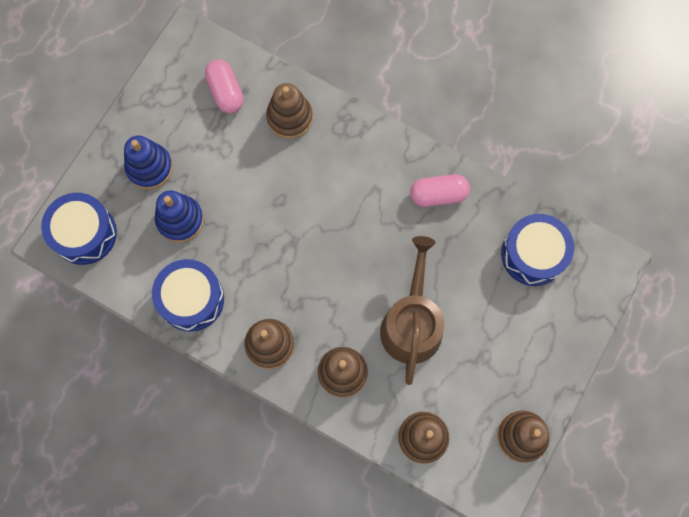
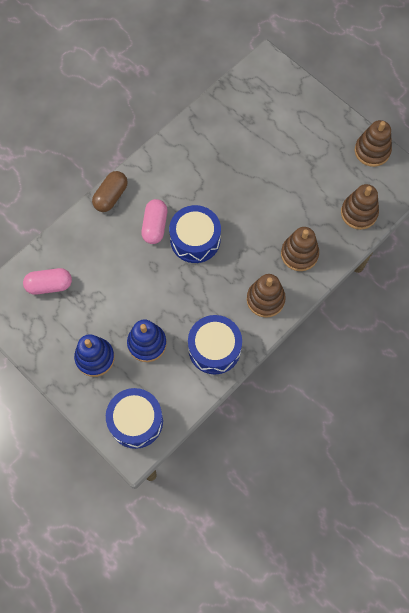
camera: 75 degrees left, 5 degrees down
brown stacking toy [266,83,313,139] -> none
brown watering can [380,236,444,385] -> none
pink capsule [410,174,470,207] -> pink capsule moved to [141,199,167,244]
blue drum [501,214,574,286] -> blue drum moved to [169,205,221,263]
none -> brown capsule [92,171,128,212]

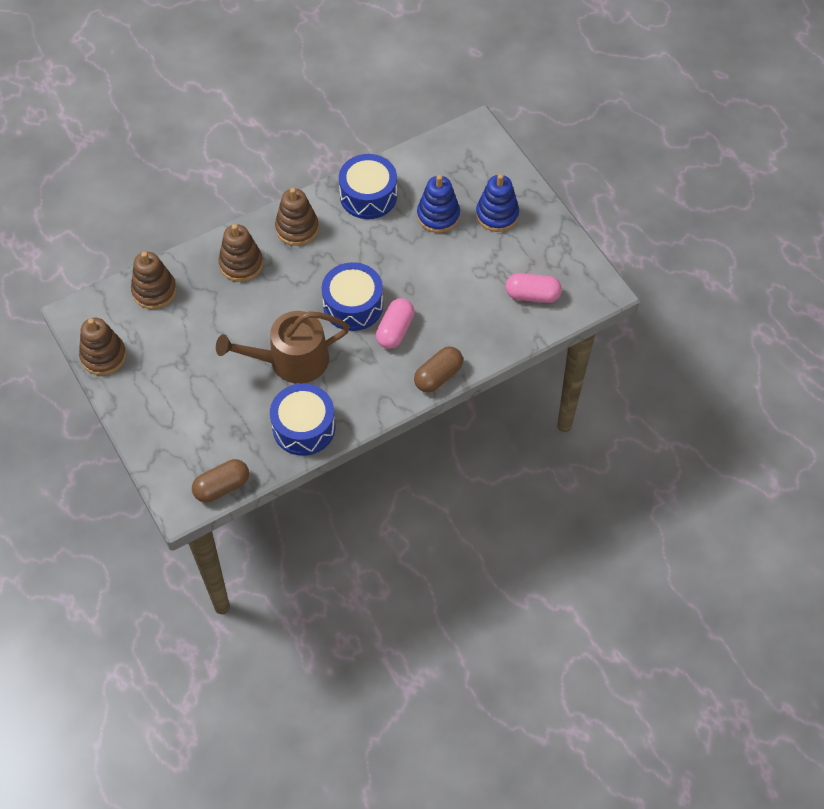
camera: 165 degrees left, 10 degrees down
blue drum [106,388,163,449] -> blue drum moved to [270,384,335,456]
none -> brown capsule [192,459,249,502]
none -> brown watering can [216,311,350,384]

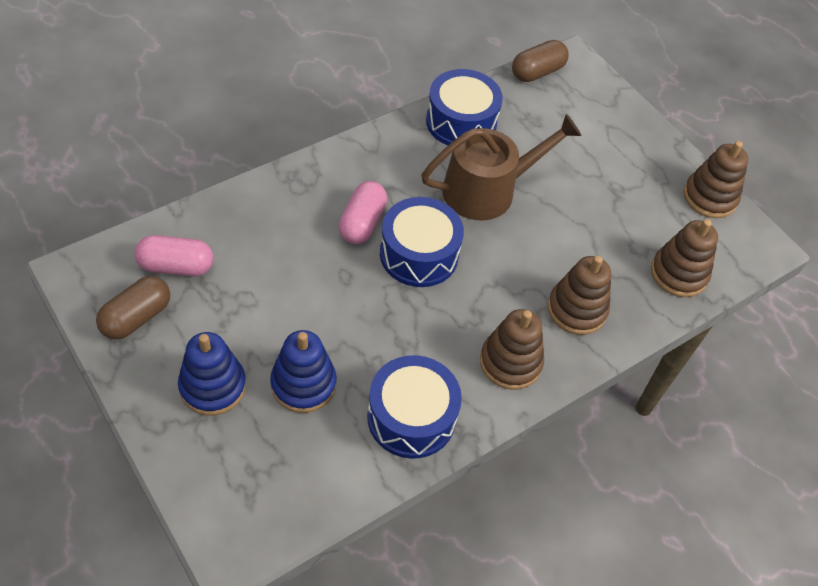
camera: 170 degrees right, 5 degrees down
brown capsule [414,346,463,393] -> brown capsule moved to [96,276,170,339]

